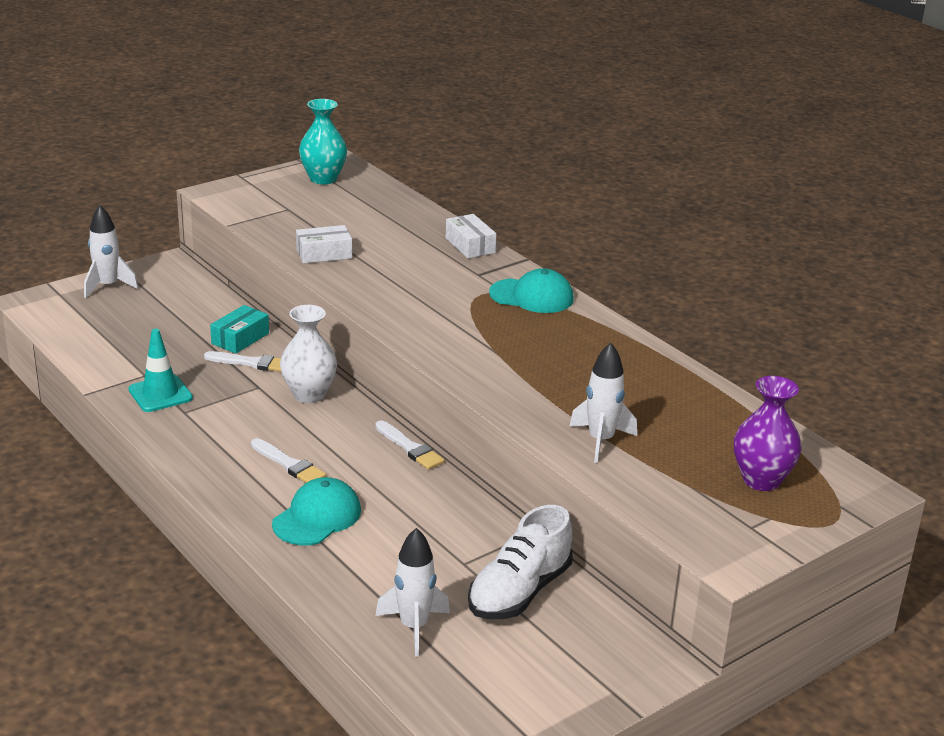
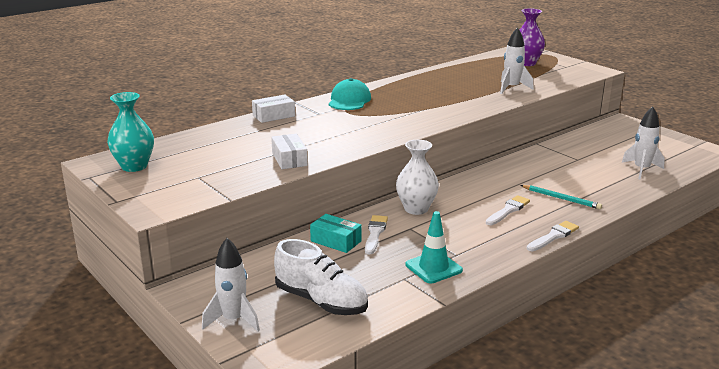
camera: 90 degrees left, 5 degrees down
turquoise cap [272,477,361,545] -> turquoise pencil [521,185,602,209]
white brush [375,420,445,470] -> white brush moved to [527,221,579,251]
white shoe [468,505,573,619] -> white shoe moved to [274,239,368,315]

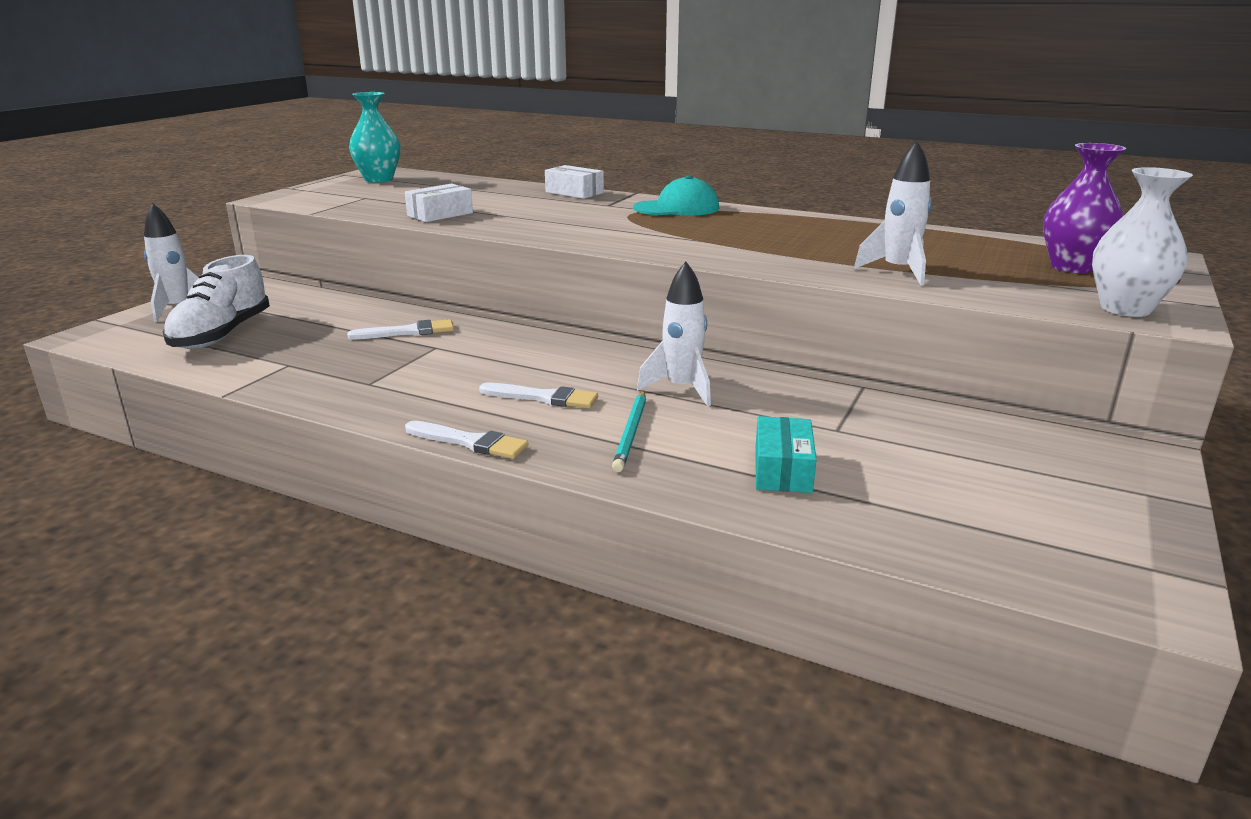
camera: 65 degrees right, 0 degrees up
turquoise box [310,214,362,253] -> turquoise box moved to [755,416,817,493]
white vase [396,140,439,215] -> white vase moved to [1092,167,1193,317]
turquoise traffic cone [405,211,463,283] -> none
white rocket [622,107,665,179] -> white rocket moved to [637,262,711,406]

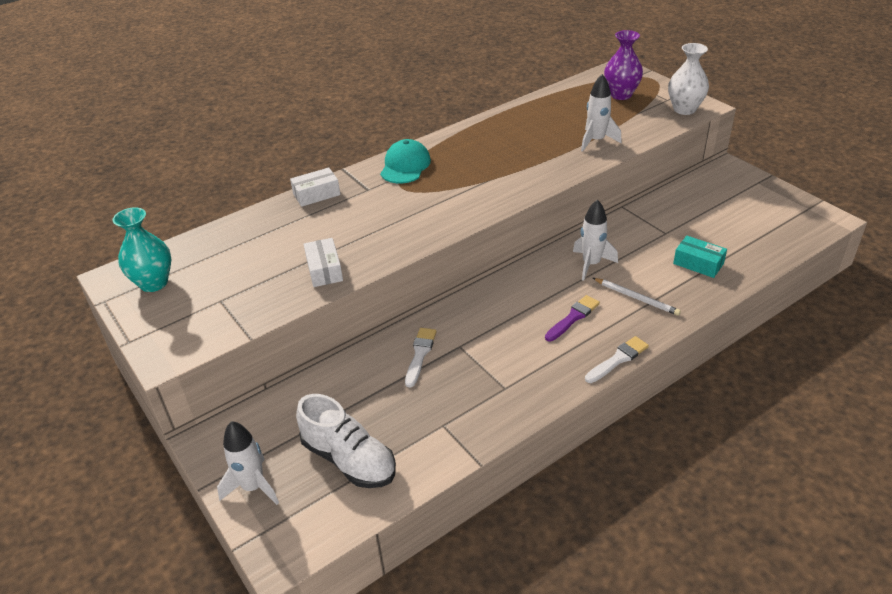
camera: 60 degrees left, 15 degrees up
white brush [479,383,598,408] -> purple brush [545,295,600,342]
turquoise pencil [612,391,646,472] -> white pencil [593,278,681,316]

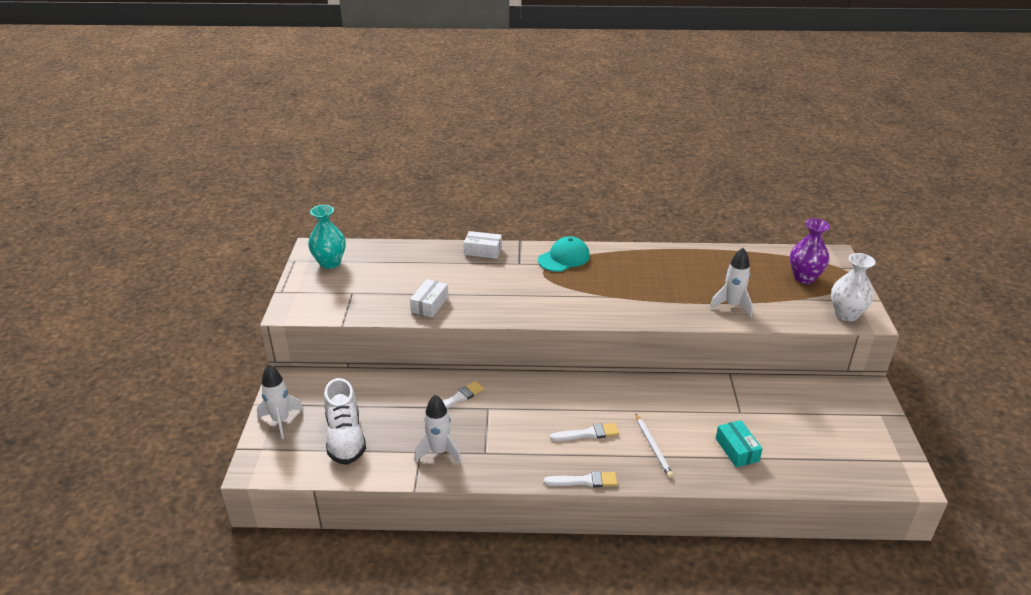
camera: 35 degrees right, 5 degrees down
purple brush [545,295,600,342] -> white brush [550,423,619,441]
white rocket [573,199,618,281] -> white rocket moved to [414,395,461,463]

